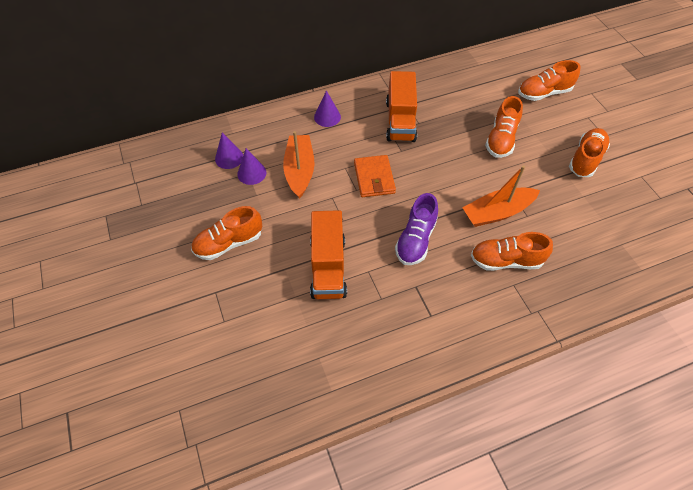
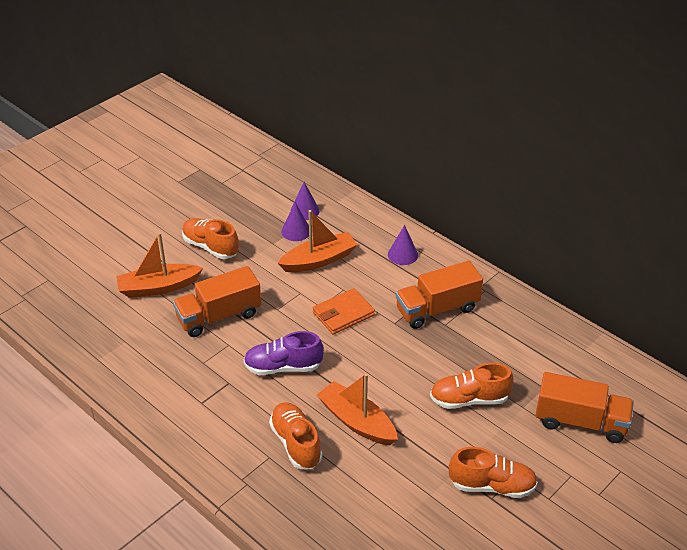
camera: 65 degrees right, 15 degrees down
orange shoe [518,60,581,101] -> orange truck [535,372,634,443]
none -> orange boat [116,233,203,298]

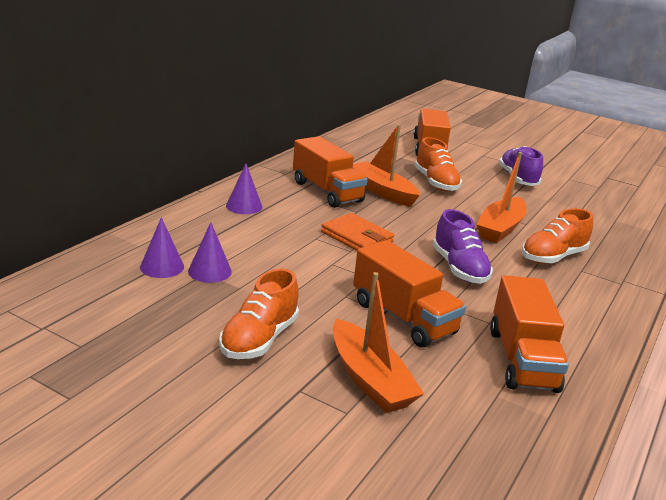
camera: 105 degrees left, 15 degrees down
orange boat [277,210,358,272] -> orange boat moved to [353,124,420,207]
orange shoe [449,447,538,498] -> purple shoe [499,146,543,186]
none -> orange truck [490,275,569,393]

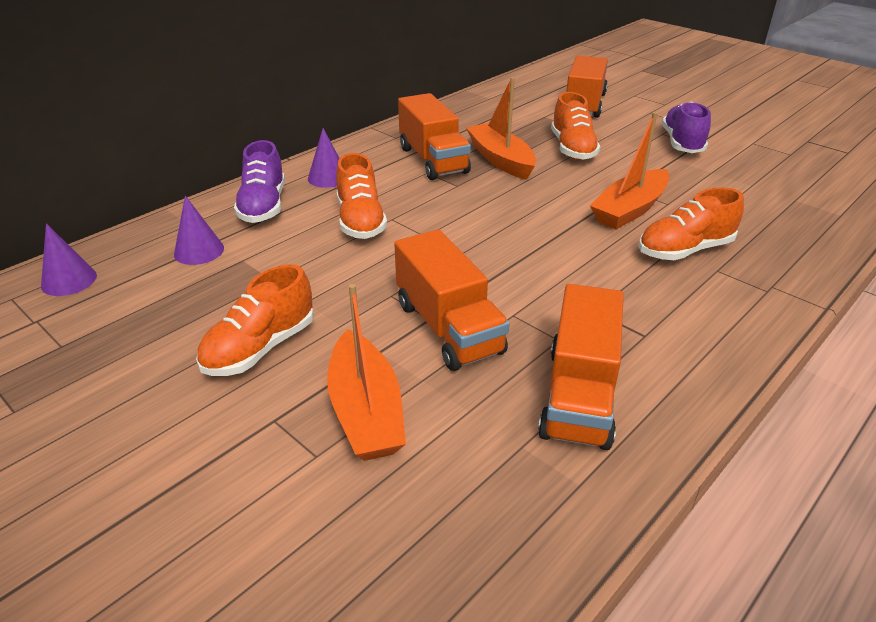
camera: 15 degrees right, 10 degrees up
purple cone [188,222,232,283] -> purple cone moved to [41,223,97,296]
orange wallet [321,213,394,251] -> none
purple shoe [433,209,493,284] -> purple shoe moved to [234,140,285,223]
none -> orange shoe [336,153,387,239]

